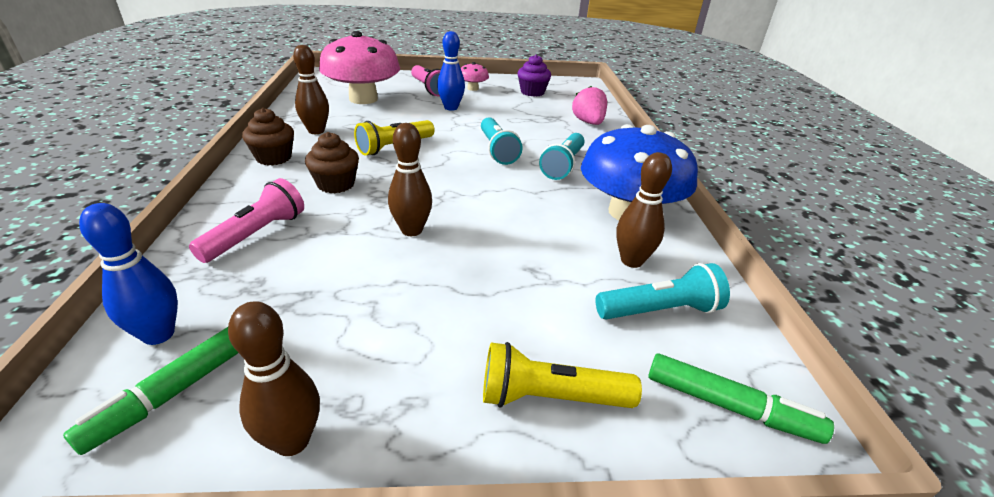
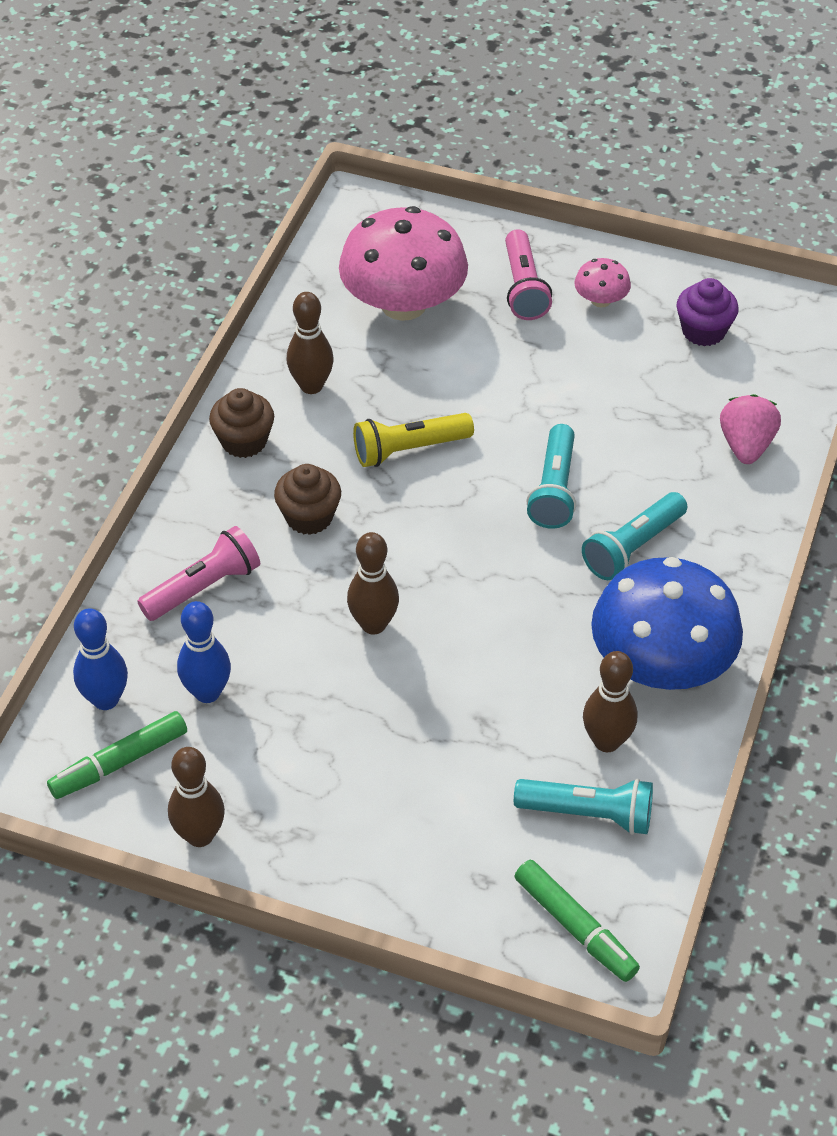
camera: 25 degrees right, 15 degrees up
blue bowling pin [437,31,465,111] -> blue bowling pin moved to [177,601,231,703]
yellow flashlight [483,342,642,408] -> none

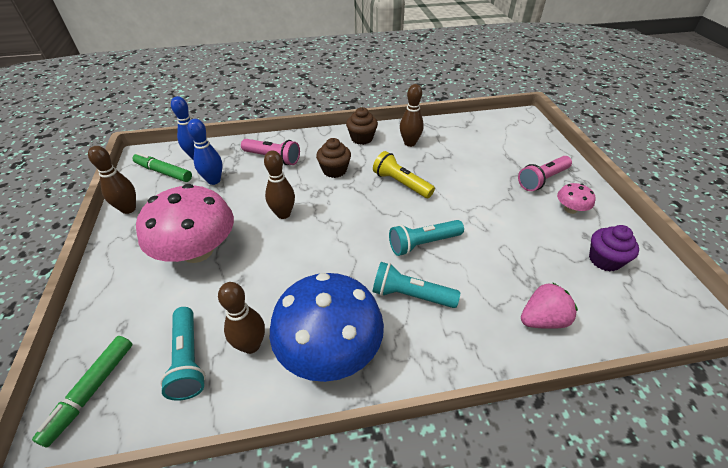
camera: 60 degrees right, 5 degrees down
pink mushroom [339,206,468,321] -> pink mushroom moved to [136,184,234,263]

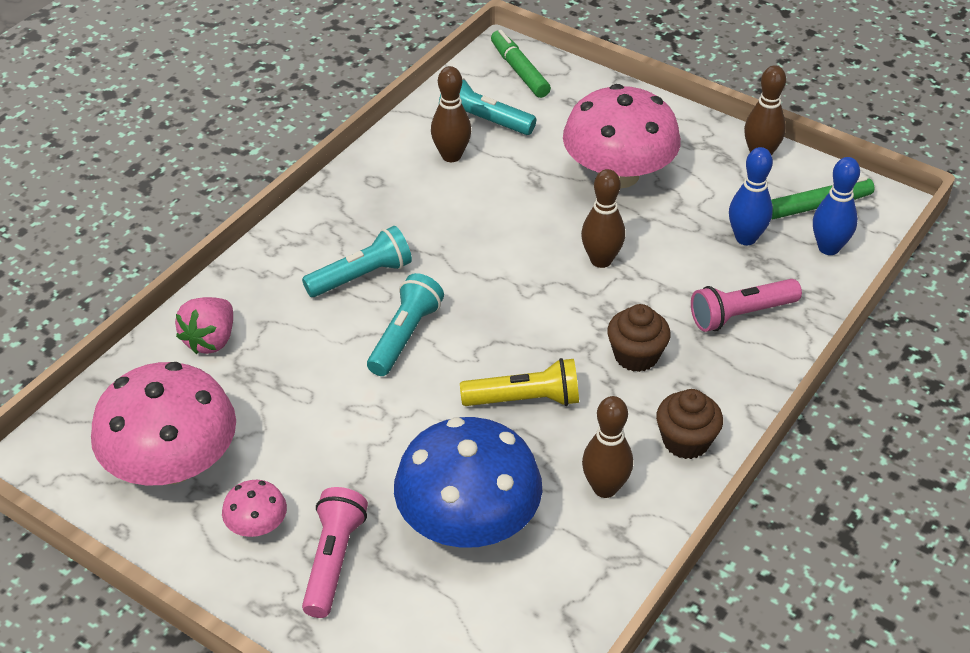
camera: 135 degrees right, 0 degrees up
blue mushroom [270,273,384,382] -> blue mushroom moved to [394,417,542,548]
purple cupcake [589,225,639,272] -> pink mushroom [91,362,236,486]

